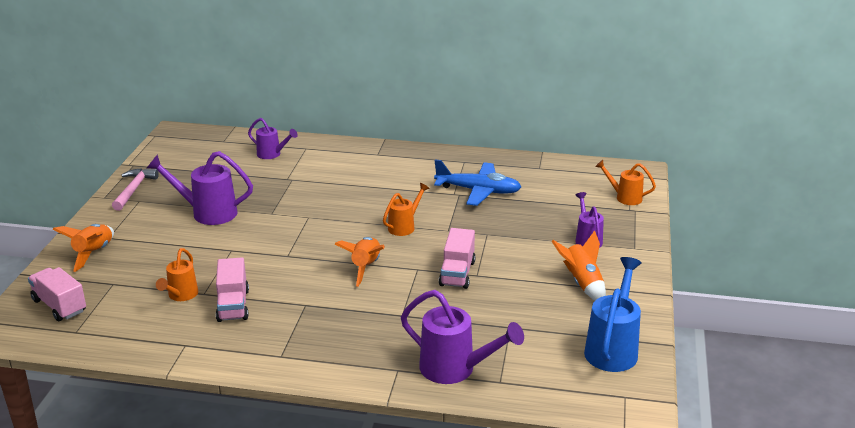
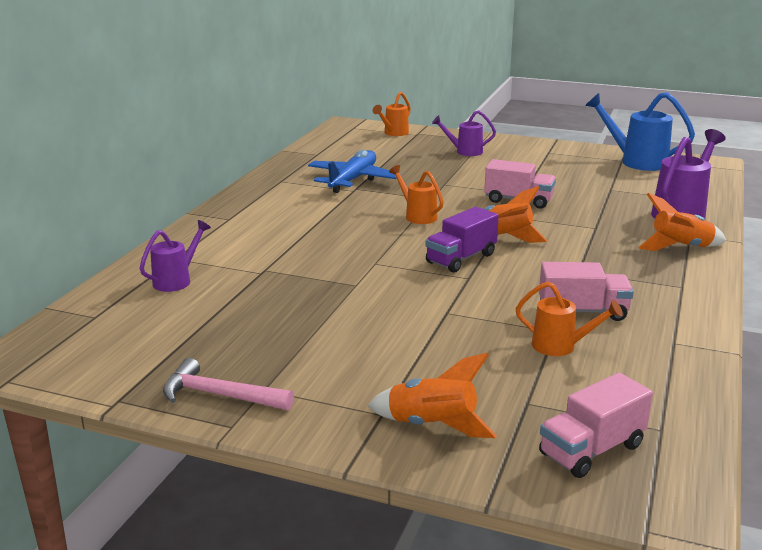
camera: 80 degrees left, 5 degrees down
purple watering can [146,151,253,225] -> none
orange rocket [552,231,606,301] -> orange rocket moved to [638,193,726,251]
none -> purple truck [426,207,499,273]

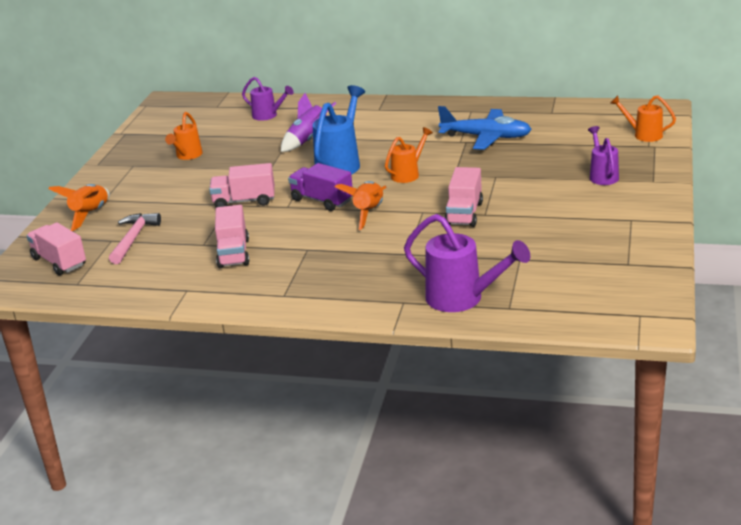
camera: 85 degrees right, 5 degrees up
pink hammer [163,358,294,410] -> pink hammer moved to [109,213,161,264]
orange watering can [515,282,623,356] -> orange watering can moved to [165,112,203,160]
blue watering can [585,92,695,171] -> blue watering can moved to [312,85,365,175]
orange rocket [638,193,726,251] -> none
none -> pink truck [209,163,275,207]
none -> purple rocket [281,93,336,152]

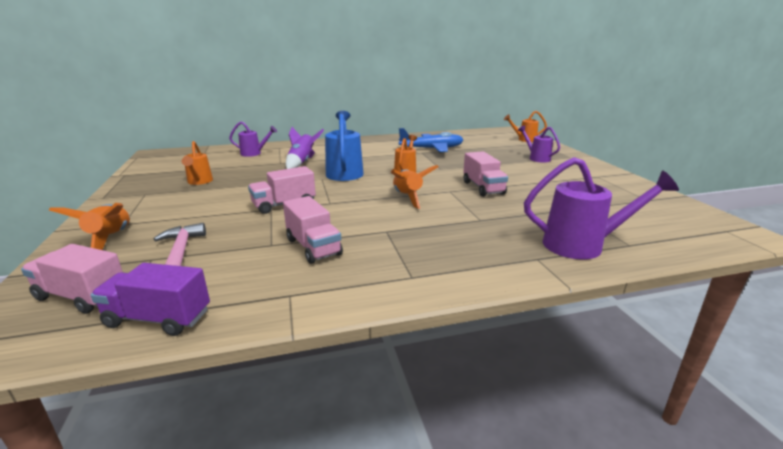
camera: 30 degrees left, 5 degrees down
purple truck [288,163,353,211] -> purple truck moved to [91,263,210,336]

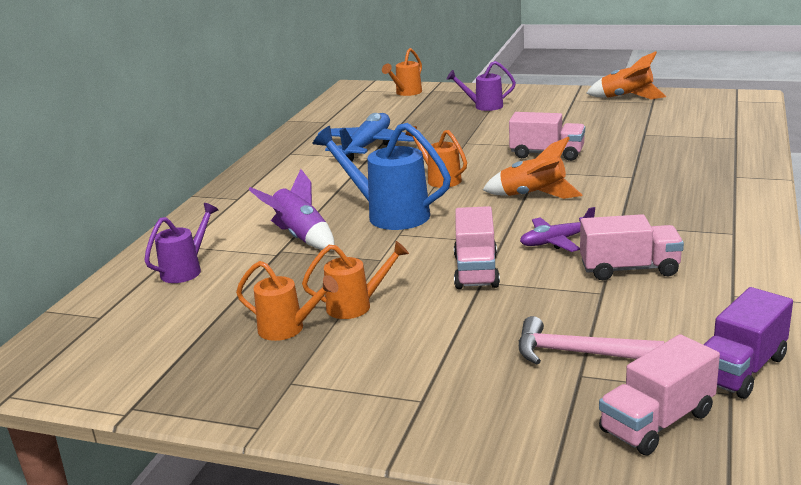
camera: 55 degrees left, 0 degrees up
orange rocket [49,203,130,250] -> orange rocket moved to [586,51,666,99]
purple watering can [524,157,679,259] -> none
none -> orange watering can [302,241,409,319]
none -> purple plane [520,207,595,252]

